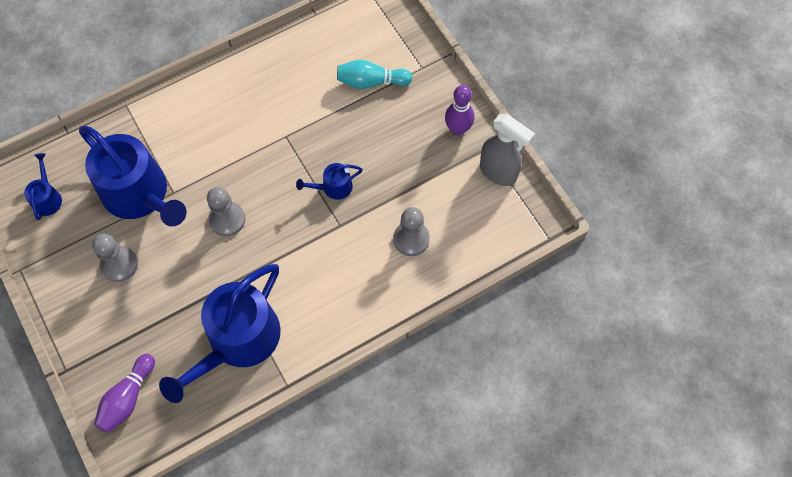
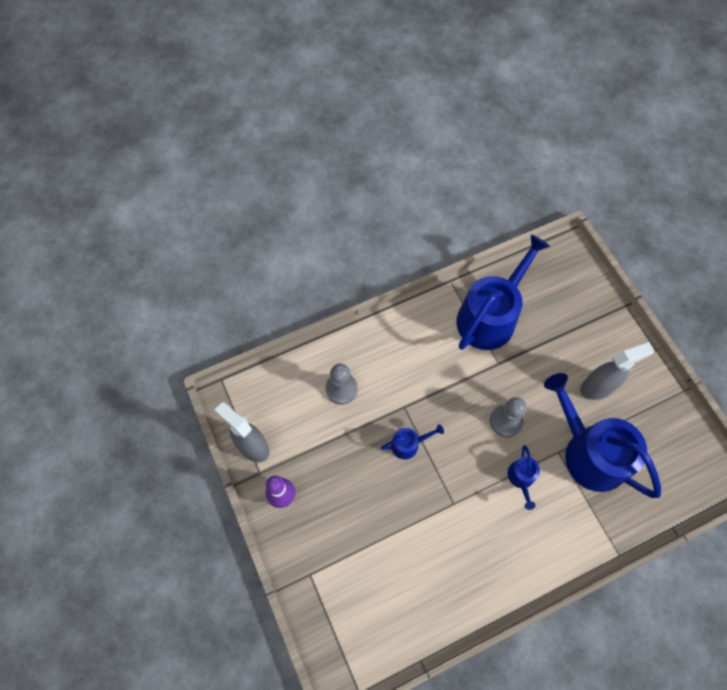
camera: 175 degrees left, 0 degrees up
blue watering can [24,153,62,220] -> blue watering can moved to [508,445,540,510]
grey pawn [92,234,138,282] -> grey spray bottle [580,342,654,400]
purple bowling pin [94,354,155,433] -> none
turquoise bowling pin [337,60,412,89] -> none

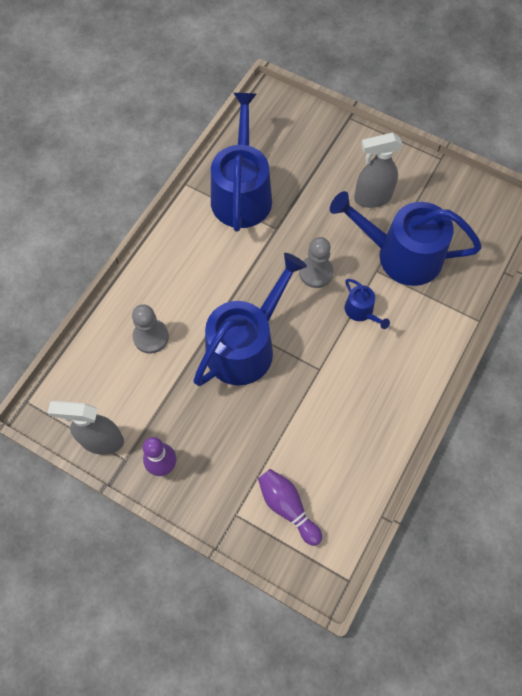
camera: 35 degrees left, 0 degrees up
blue watering can [381,424,444,459] -> blue watering can [193,253,307,386], size x2.28
grey spray bottle [580,342,654,400] -> grey spray bottle turned 135 degrees counterclockwise [354,133,403,208]
none -> purple bowling pin [258,469,322,546]

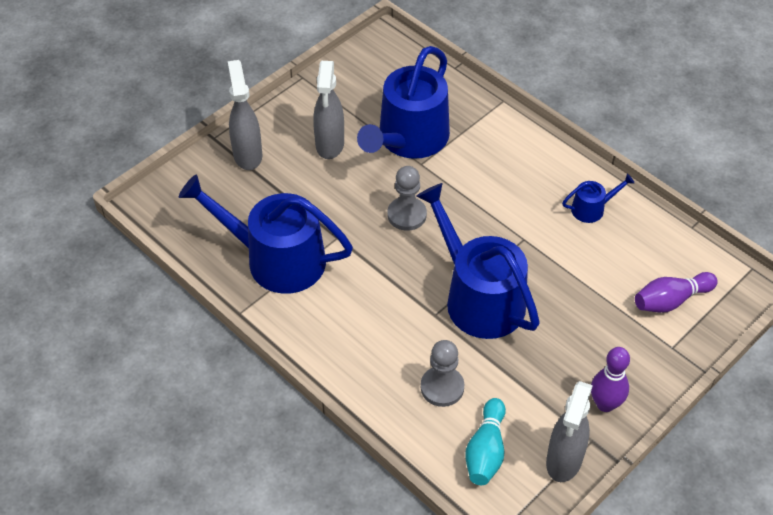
camera: 75 degrees left, 15 degrees down
blue watering can [345,279,390,329] -> blue watering can moved to [562,174,634,223]
none -> grey spray bottle [228,60,262,170]
none -> turquoise bowling pin [465,398,506,485]

